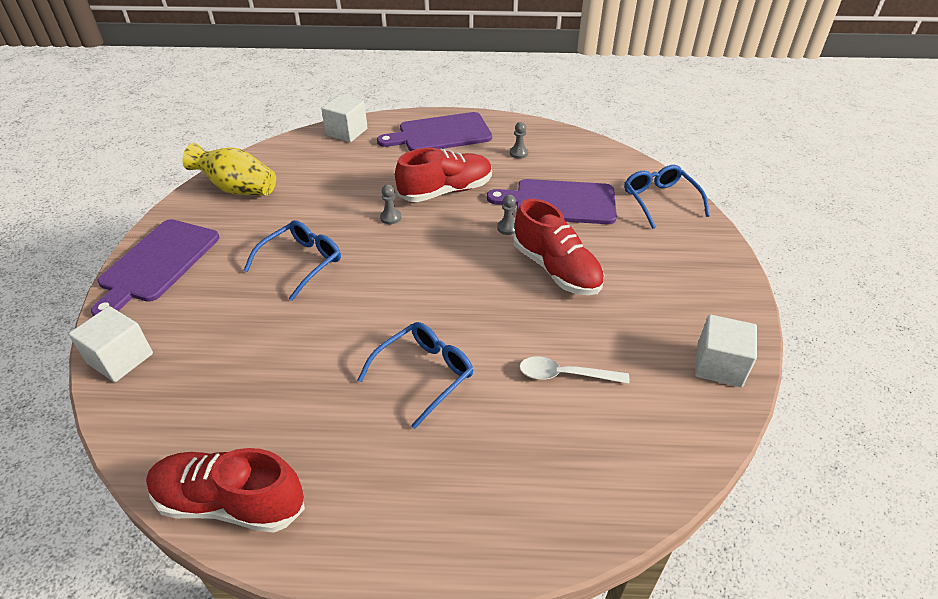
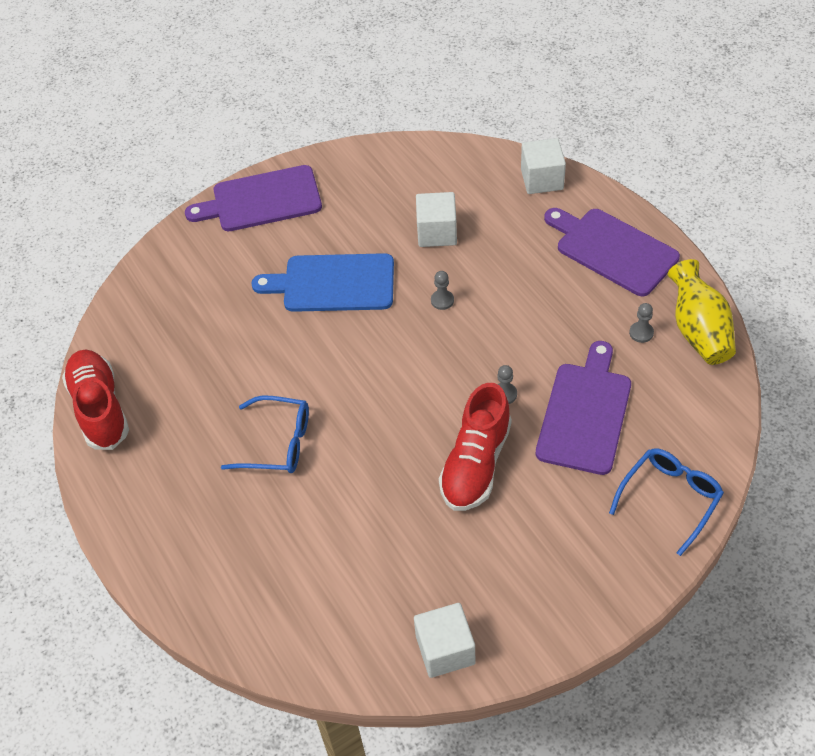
camera: 60 degrees right, 10 degrees up
white cube [69,306,153,382] -> white cube moved to [416,192,457,247]
yellow vase [182,143,276,196] -> yellow vase moved to [668,259,736,365]
blue glasses [243,220,341,301] -> blue cutting board [252,253,394,312]
red shoe [395,148,492,202] -> none
purple cutting board [487,179,617,224] -> purple cutting board turned 45 degrees clockwise [536,341,631,475]
white spoon [519,356,629,383] -> none

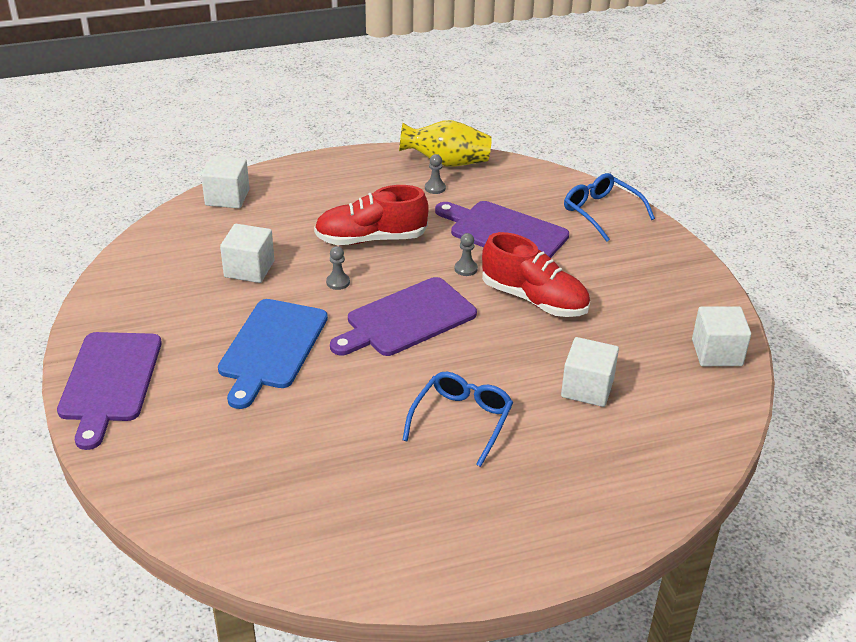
camera: 80 degrees left, 15 degrees down
red shoe [62,349,129,450] -> red shoe moved to [314,185,429,245]
purple cutting board [544,208,680,296] -> purple cutting board moved to [330,277,477,356]
none -> white cube [561,337,619,407]

